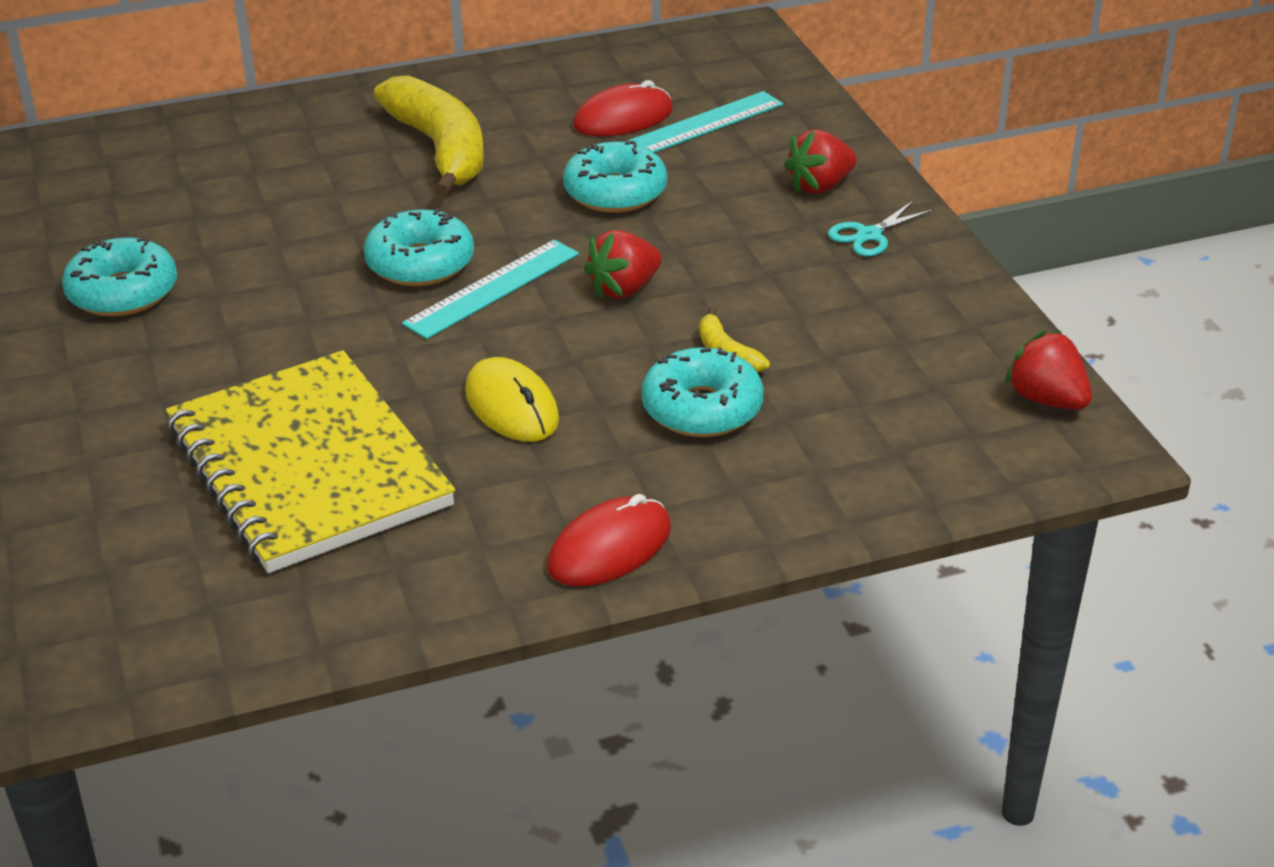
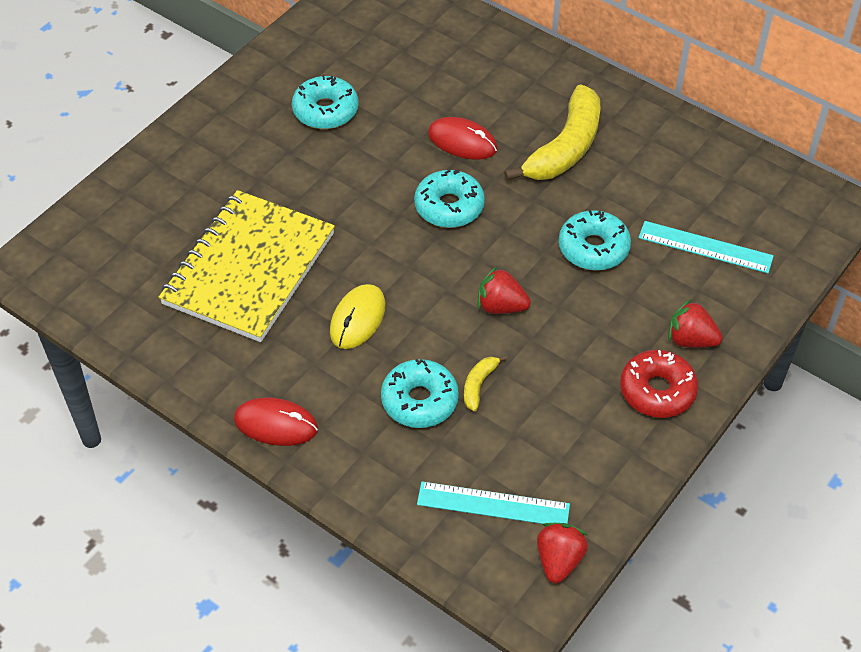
camera: 55 degrees right, 15 degrees up
turquoise ruler [402,240,579,339] -> turquoise ruler moved to [417,482,570,524]
red mouse [573,80,673,136] -> red mouse moved to [428,117,498,160]
turquoise scissors [828,200,934,257] -> red donut [620,350,698,418]

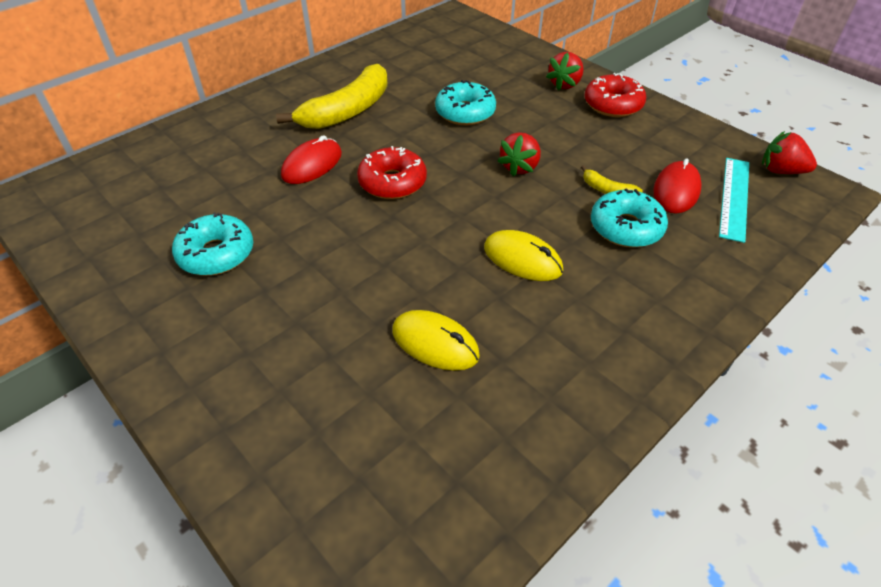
camera: 80 degrees left, 5 degrees down
yellow notebook [159,190,335,342] -> yellow mouse [392,310,480,370]
red mouse [234,398,318,446] -> red mouse moved to [653,158,702,213]
turquoise donut [414,169,485,228] -> red donut [357,146,427,199]
yellow banana [504,84,601,180] -> yellow banana turned 90 degrees clockwise [276,64,388,129]
turquoise ruler [638,221,774,273] -> none

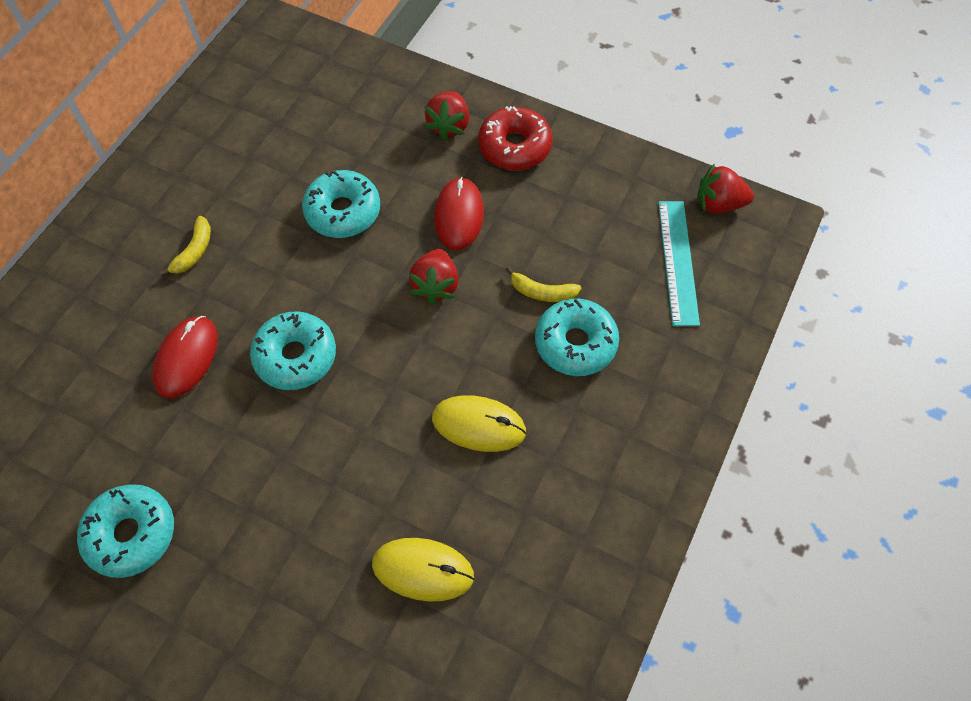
camera: 20 degrees left, 15 degrees up
yellow banana [276,64,388,129] -> yellow banana [159,216,211,276], size x0.44
red donut [357,146,427,199] -> turquoise donut [250,311,336,390]
red mouse [653,158,702,213] -> red mouse moved to [434,177,484,251]

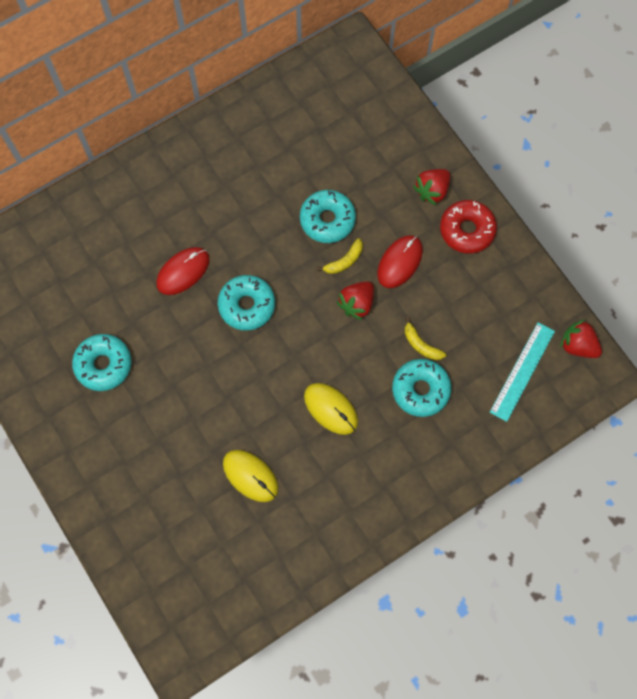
camera: 30 degrees right, 10 degrees up
yellow banana [159,216,211,276] -> yellow banana moved to [317,238,363,274]

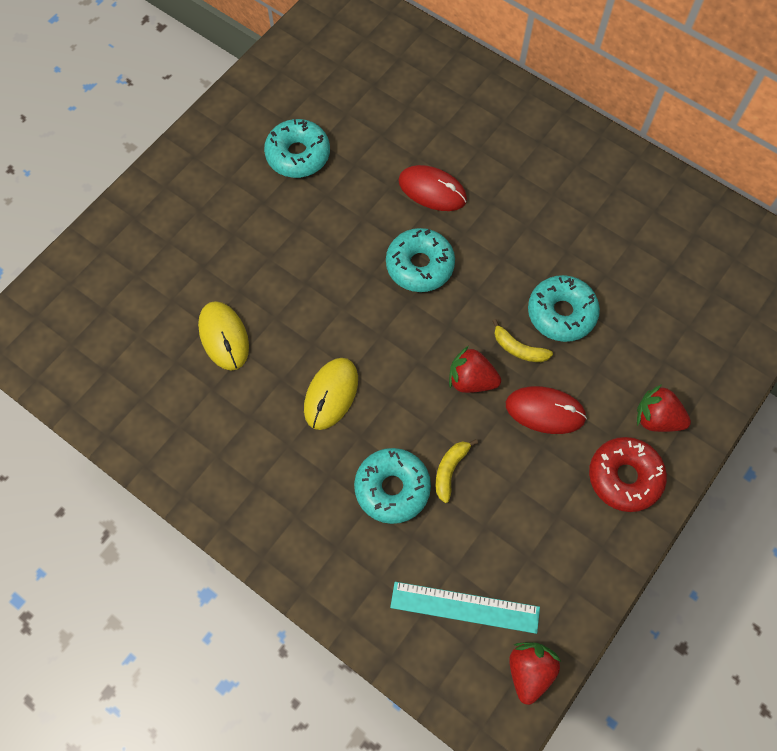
camera: 70 degrees right, 5 degrees down
yellow mouse [223,450,278,502] -> yellow mouse turned 45 degrees counterclockwise [198,301,249,371]

